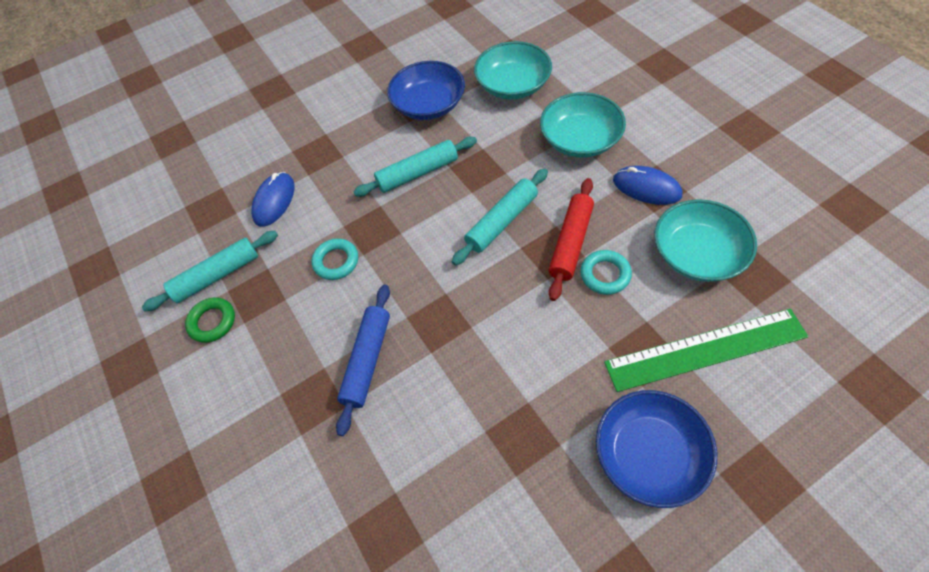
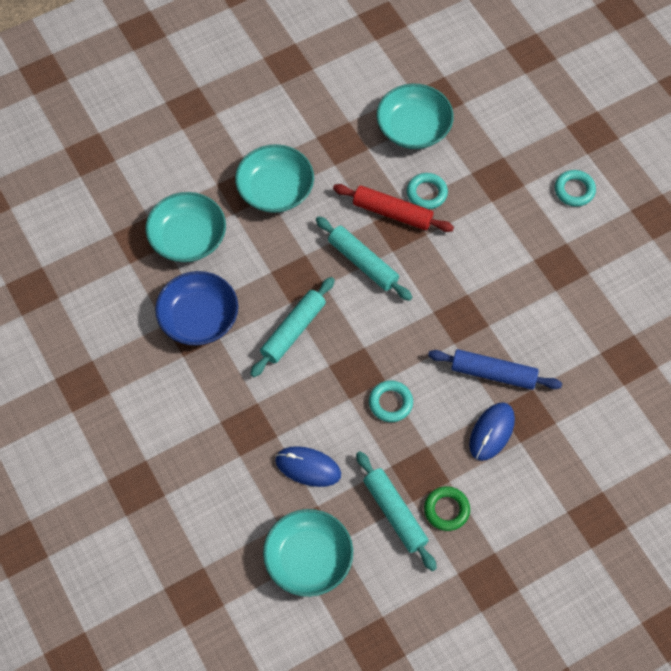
camera: 95 degrees left, 5 degrees up
turquoise rolling pin [353,137,477,197] -> turquoise rolling pin turned 60 degrees clockwise [250,277,335,377]
blue bowl [596,390,717,508] -> turquoise ring [555,170,596,207]
green ruler [604,309,808,392] -> none
blue mouse [613,166,682,205] -> blue mouse moved to [469,403,515,461]
none -> turquoise bowl [263,509,353,597]

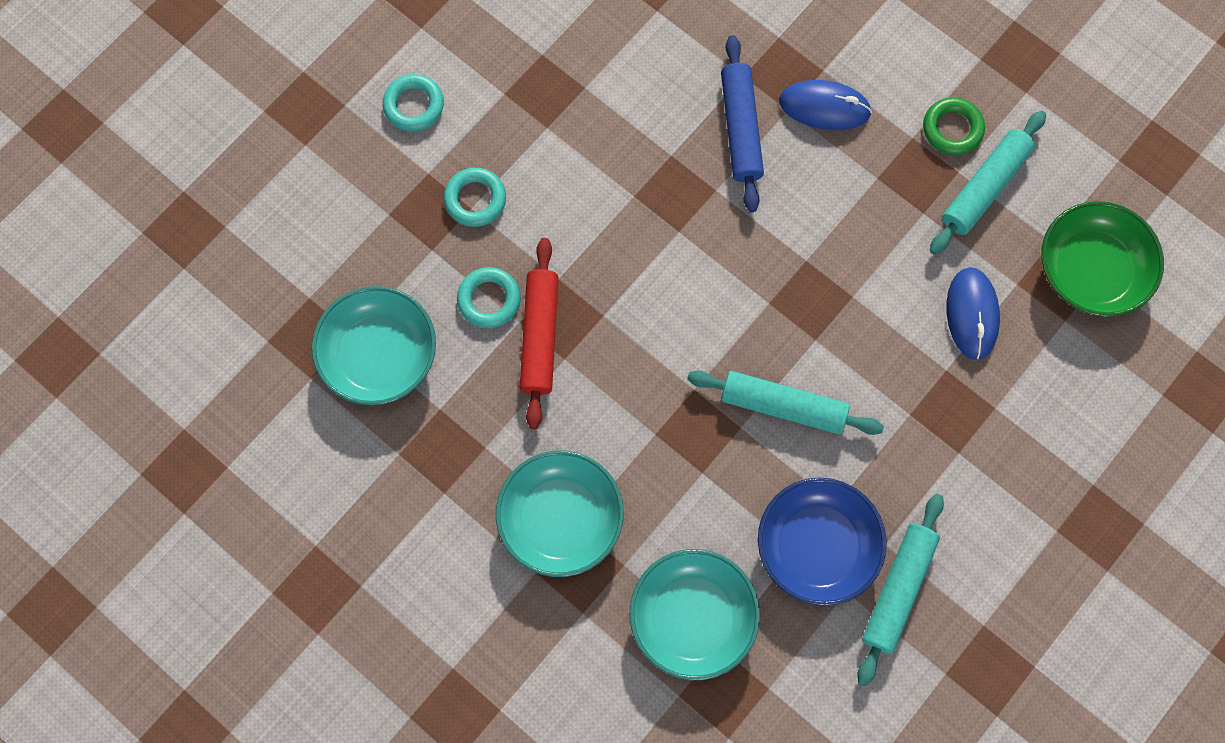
camera: 110 degrees left, 10 degrees up
turquoise bowl [263,509,353,597] -> green bowl [1041,201,1164,317]
turquoise rolling pin [316,216,412,301] -> turquoise rolling pin moved to [858,494,944,686]
turquoise ring [369,381,413,422] -> turquoise ring moved to [444,168,506,227]

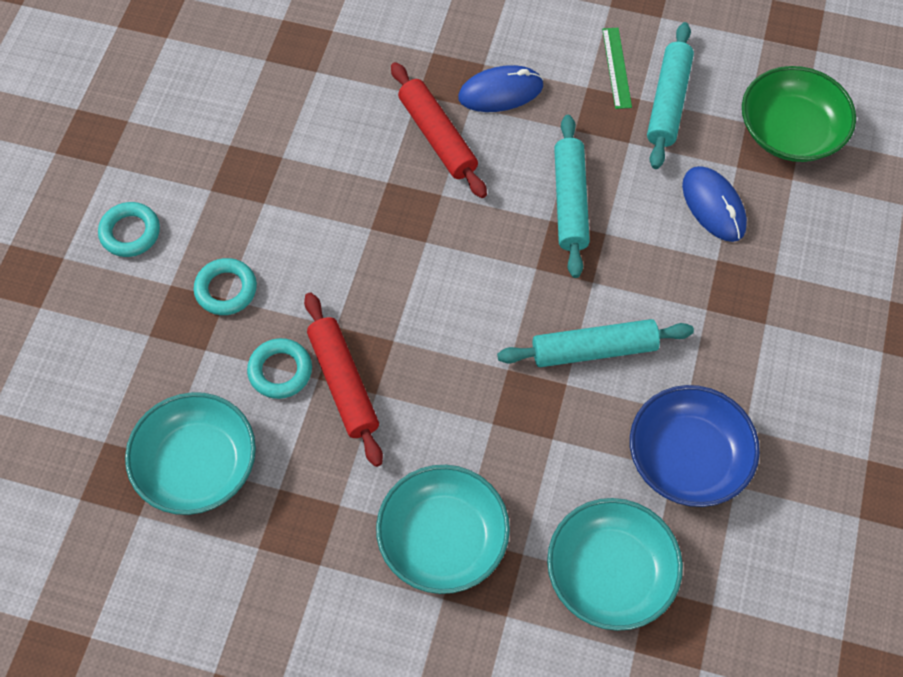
camera: 25 degrees left, 10 degrees down
blue rolling pin [721,35,764,212] -> red rolling pin [391,62,487,198]
turquoise rolling pin [858,494,944,686] -> turquoise rolling pin moved to [554,115,590,278]
green ring [923,97,985,155] -> green ruler [602,28,632,109]

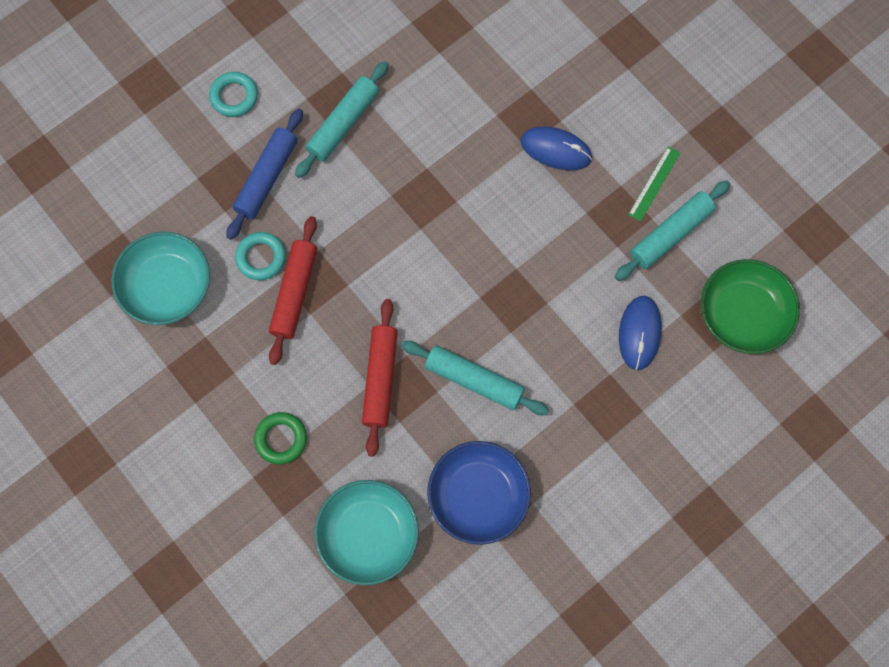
camera: 35 degrees right, 10 degrees up
turquoise ring [194,258,257,315] -> blue rolling pin [226,109,303,240]
turquoise bowl [376,465,510,594] -> green ring [254,412,307,465]
red rolling pin [391,62,487,198] -> red rolling pin moved to [362,299,398,457]
turquoise rolling pin [554,115,590,278] -> turquoise rolling pin moved to [295,61,389,178]

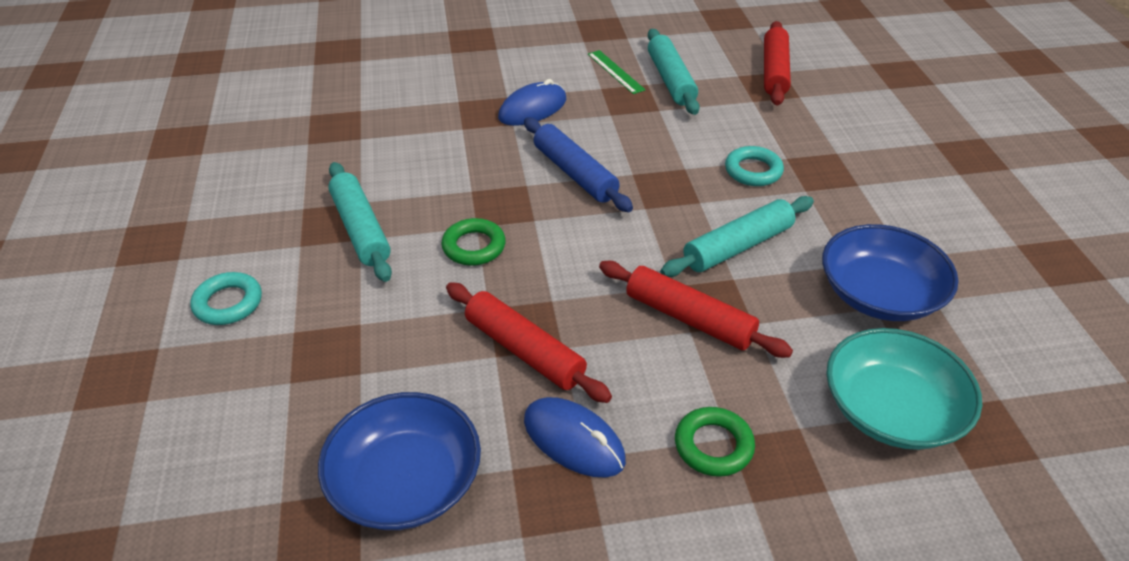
camera: 60 degrees left, 30 degrees down
turquoise bowl [111,232,210,325] -> blue bowl [318,392,481,530]
blue rolling pin [226,109,303,240] -> blue rolling pin moved to [524,117,633,212]
turquoise ring [235,232,286,280] -> turquoise ring moved to [725,146,784,186]
blue mouse [619,296,662,370] -> blue mouse moved to [524,397,626,478]
green bowl [701,259,800,354] -> red rolling pin [764,21,791,105]
none -> green ring [441,218,506,266]

